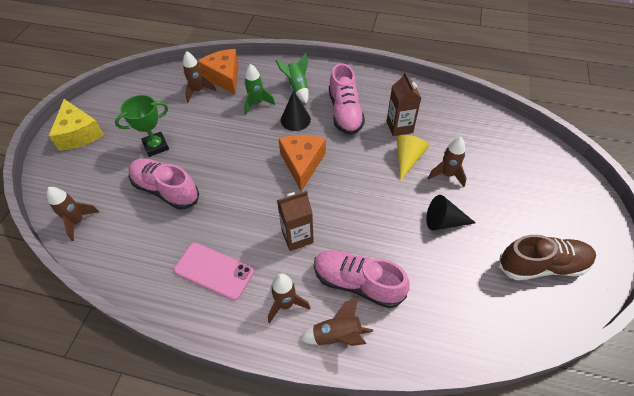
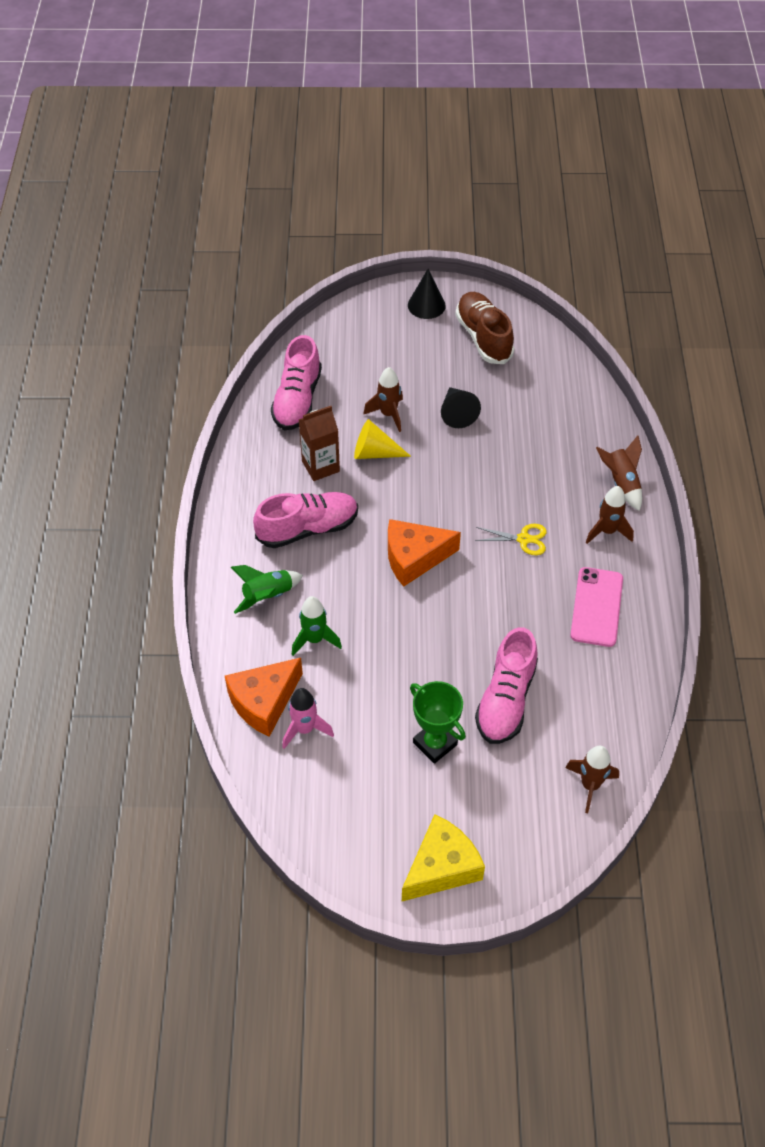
camera: 105 degrees left, 0 degrees up
brown rocket [183,51,216,102] -> pink rocket [282,688,334,749]
brown carton [277,191,314,251] -> yellow scissors [475,524,547,555]
black cone [281,90,311,131] -> black cone moved to [408,269,446,319]
pink shoe [314,250,410,308] -> pink shoe moved to [271,335,322,430]

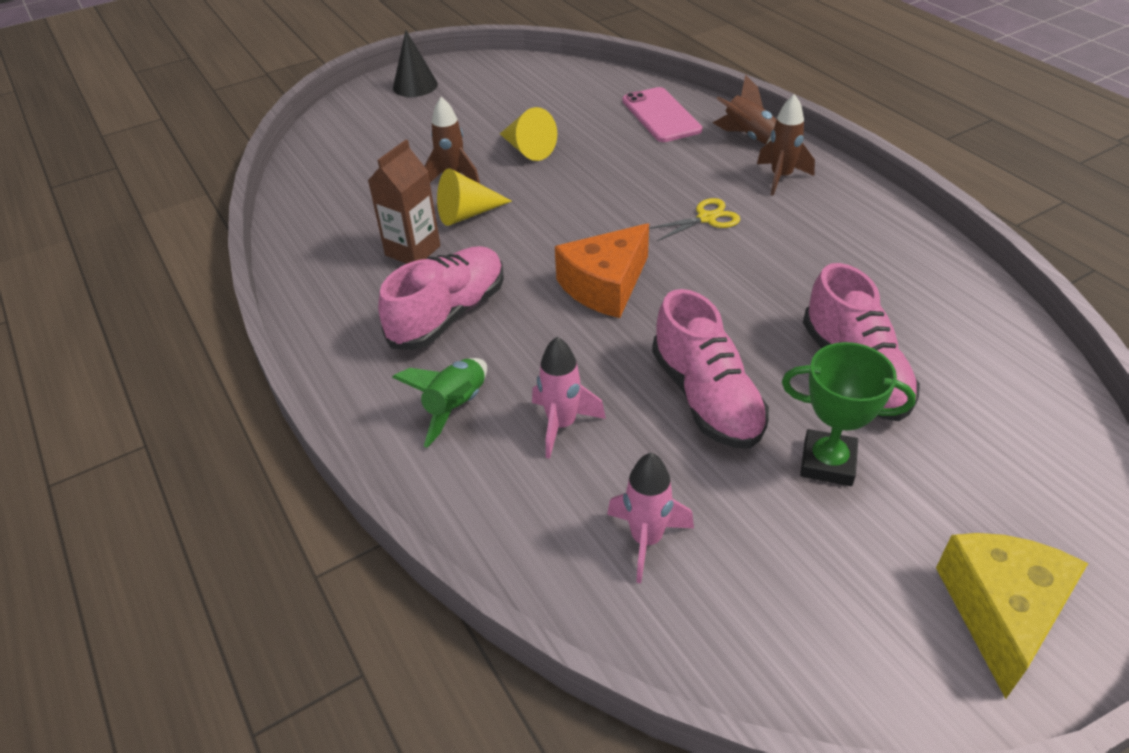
camera: 30 degrees left, 10 degrees down
orange cheese [225,658,303,737] -> none
pink shoe [271,335,322,430] -> pink shoe moved to [652,289,769,448]
green rocket [292,596,342,656] -> pink rocket [532,337,606,459]
black cone [441,387,481,428] -> yellow cone [500,107,557,161]
brown shoe [455,292,514,364] -> none
brown rocket [565,745,619,813] -> none
pink phone [570,567,623,647] -> pink phone moved to [622,87,702,142]

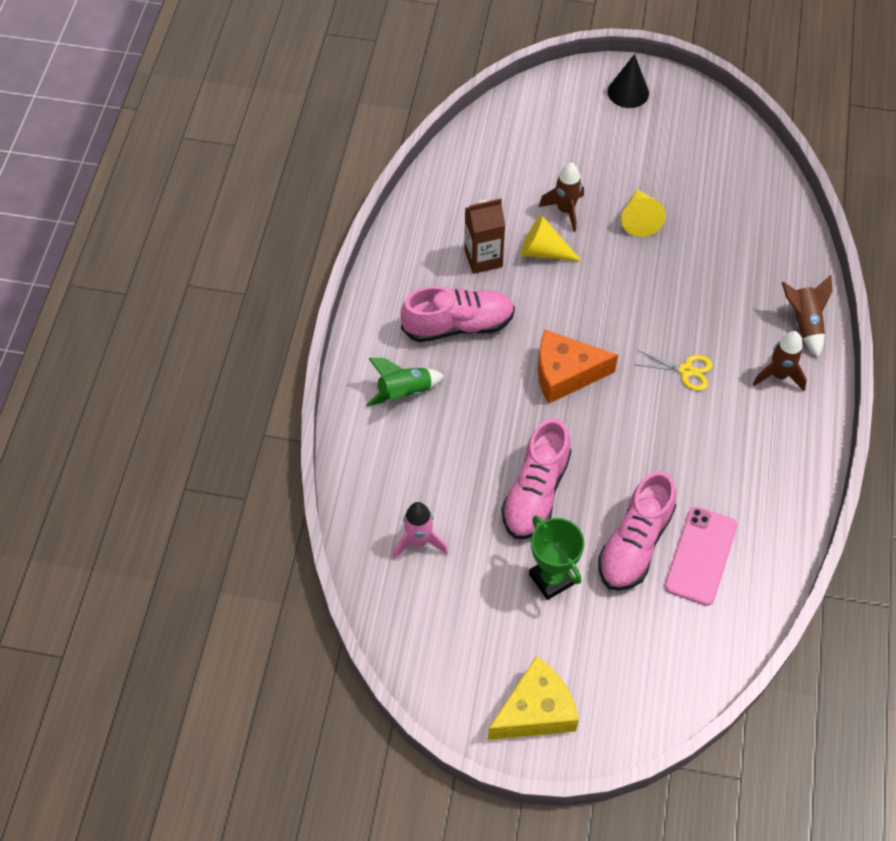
camera: 40 degrees right, 15 degrees up
pink rocket [532,337,606,459] -> none
pink phone [622,87,702,142] -> pink phone moved to [664,507,737,606]

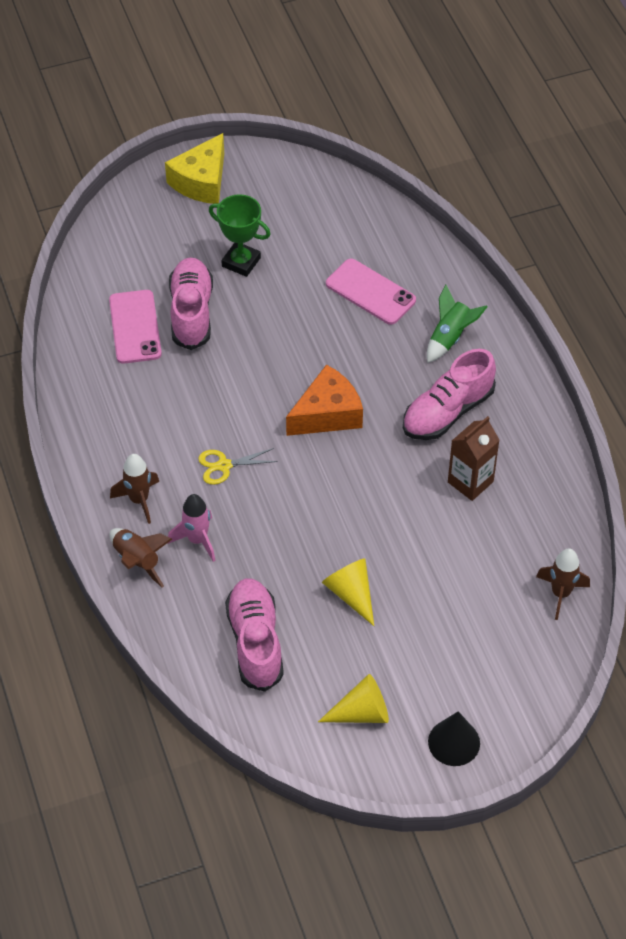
camera: 150 degrees right, 5 degrees down
pink rocket [393,502,448,559] -> pink rocket moved to [168,494,216,562]
pink shoe [501,418,571,539] -> pink shoe moved to [225,578,284,692]
yellow cone [521,215,582,261] -> yellow cone moved to [318,674,389,723]
brown rocket [539,162,584,232] -> brown rocket moved to [536,548,590,620]
none -> pink phone [326,259,416,325]

